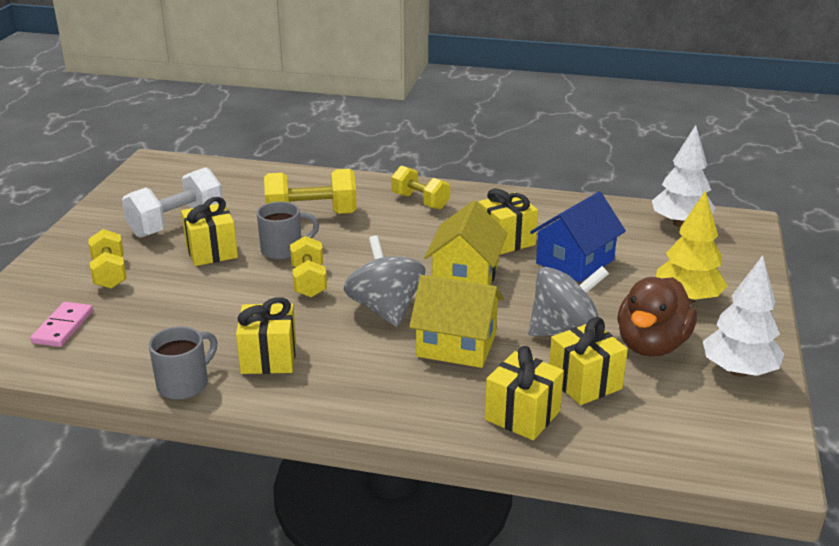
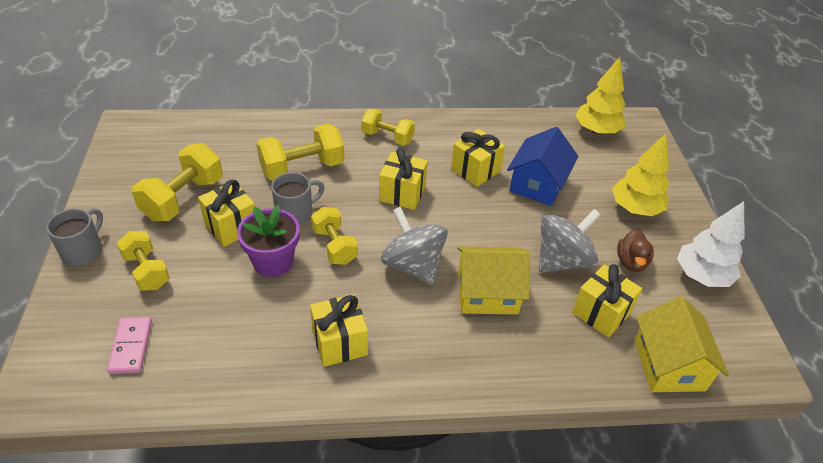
camera: 20 degrees left, 15 degrees up
white dumbbell [122,167,223,238] -> yellow dumbbell [132,143,223,221]
grey mug [148,326,218,400] -> grey mug moved to [46,208,103,266]
yellow house [424,201,507,285] -> yellow house moved to [634,297,729,392]
yellow gift [485,346,564,440] -> yellow gift moved to [379,148,428,210]
brown duck [617,277,697,357] -> brown duck [617,229,654,272], size x0.59
white tree [652,125,715,227] -> yellow tree [575,57,625,134]
none -> purple flower pot [237,205,300,277]

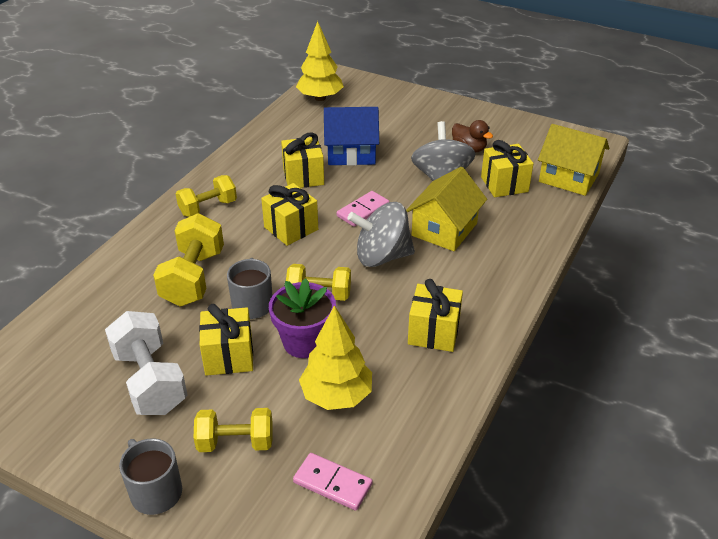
camera: 55 degrees left, 5 degrees down
yellow dumbbell [132,143,223,221] -> white dumbbell [105,311,188,415]
blue house [507,127,578,206] -> blue house turned 60 degrees counterclockwise [324,107,379,166]
yellow tree [612,134,669,216] -> yellow tree moved to [299,305,372,410]
white tree [677,201,745,287] -> none
none -> pink domino [337,191,389,227]

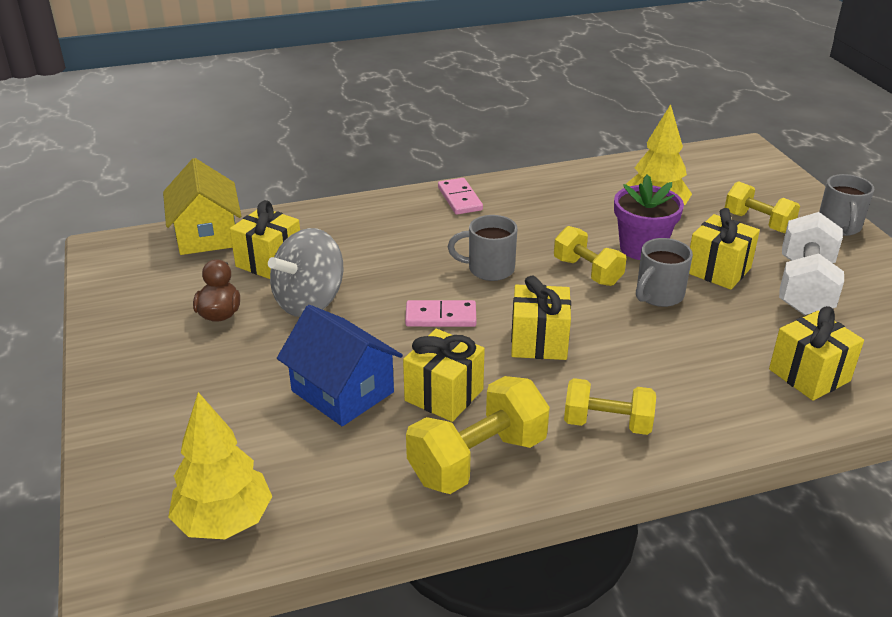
camera: 135 degrees left, 5 degrees down
yellow dumbbell [153,213,224,306] -> yellow dumbbell moved to [406,376,550,494]
pink domino [293,453,373,511] -> pink domino moved to [438,178,483,215]
grey spinning top [347,202,415,267] -> grey mug [448,215,518,281]
yellow house [406,167,487,251] -> none
yellow gift [408,279,463,352] -> yellow gift moved to [769,306,864,401]

